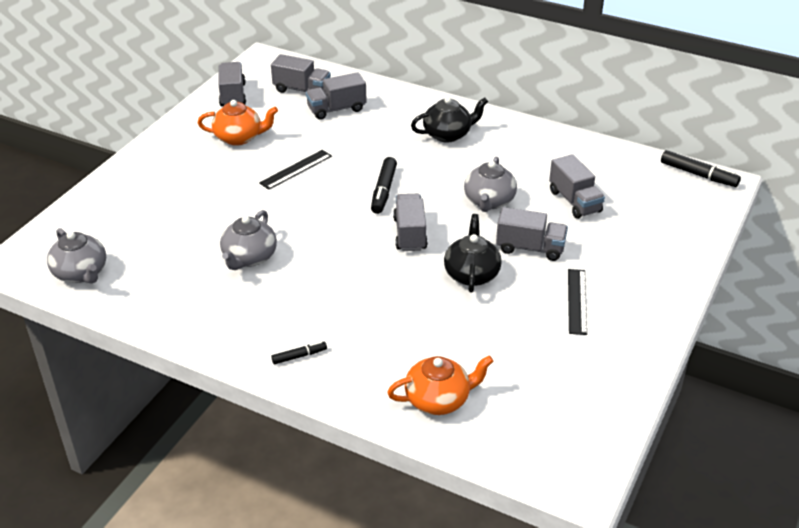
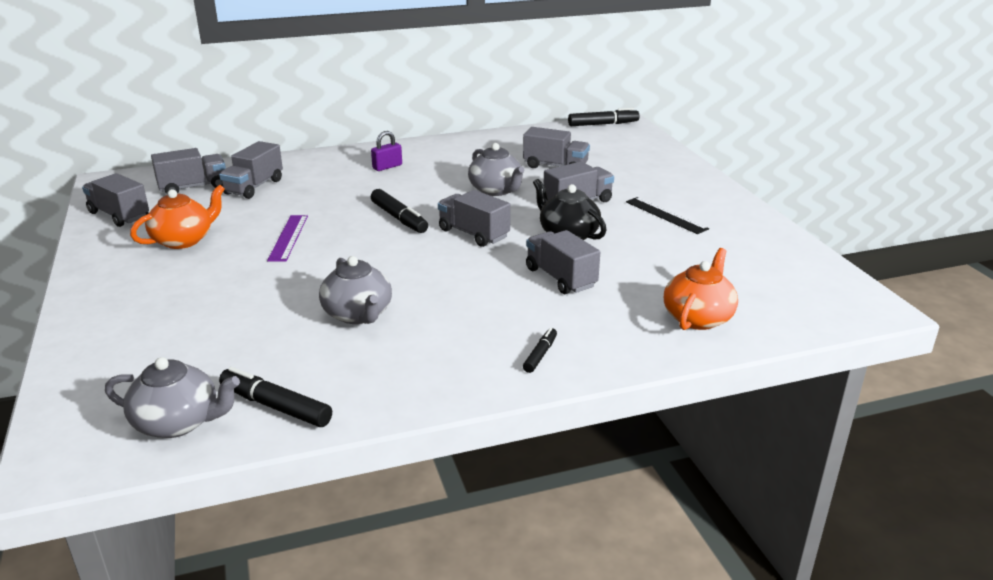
camera: 45 degrees left, 10 degrees down
black ruler [259,150,332,190] -> purple ruler [267,215,308,262]
black teapot [411,97,488,143] -> purple padlock [371,131,402,171]
none -> black marker [219,367,332,427]
none -> grey truck [526,230,600,294]

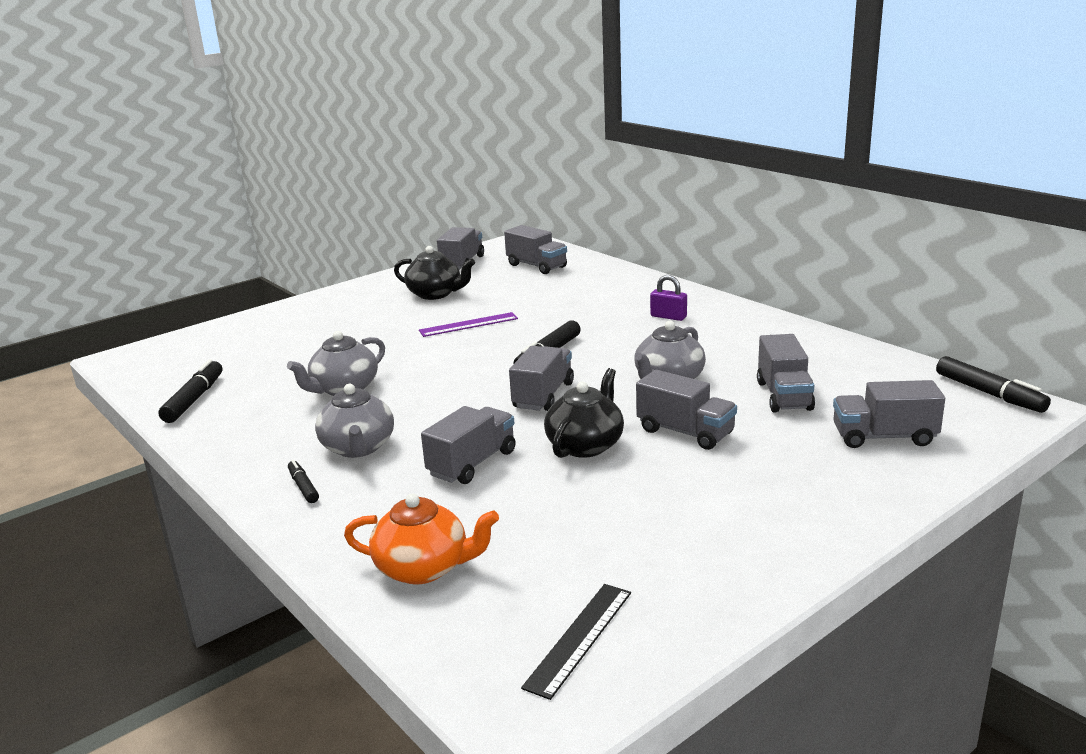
camera: 70 degrees right, 5 degrees down
grey teapot [105,357,240,438] -> grey teapot moved to [315,384,394,458]
orange teapot [130,185,225,249] -> black teapot [394,246,475,300]
grey truck [219,141,283,199] -> grey truck moved to [833,380,945,448]
black marker [523,328,557,373] -> black marker turned 120 degrees counterclockwise [288,460,319,503]
black ruler [626,197,709,234] -> black ruler moved to [521,584,631,700]

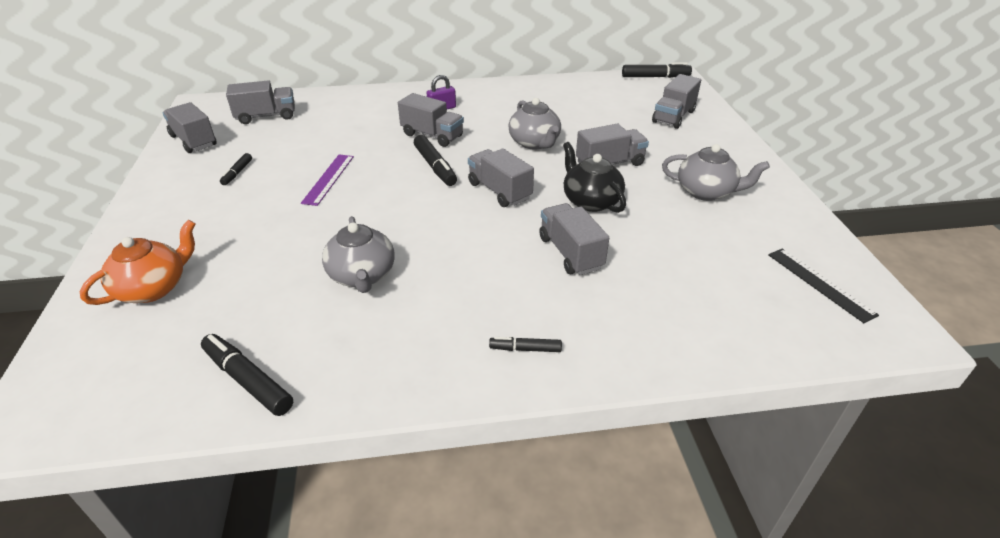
camera: 60 degrees left, 15 degrees up
grey teapot [315,384,394,458] -> grey teapot moved to [662,144,770,201]
orange teapot [344,494,499,584] -> orange teapot moved to [80,220,195,305]
black teapot [394,246,475,300] -> black marker [220,153,252,185]
grey truck [757,334,815,413] -> grey truck moved to [398,93,464,147]

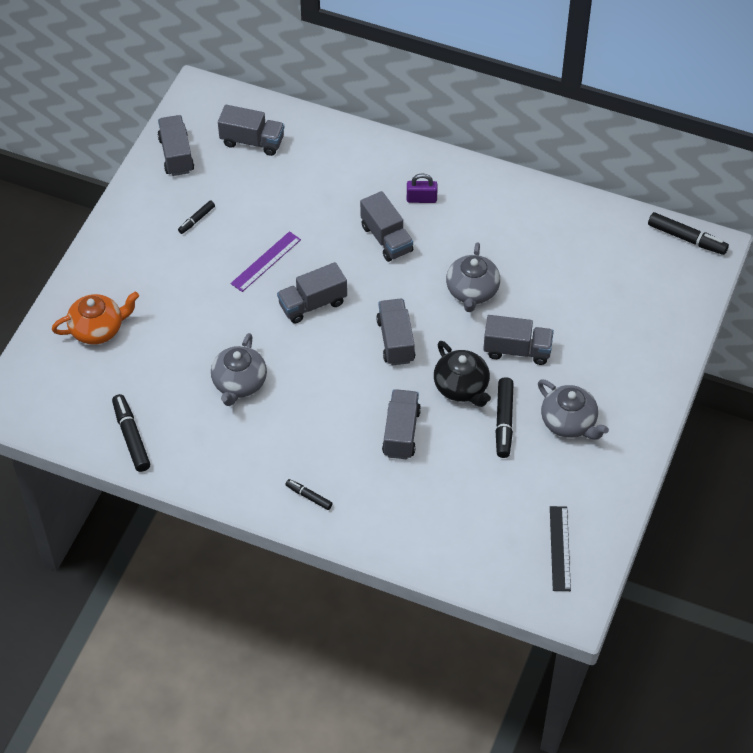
camera: 30 degrees right, 15 degrees up
black marker [414,135,457,186] -> black marker moved to [496,377,513,458]
black teapot [563,142,626,213] -> black teapot turned 150 degrees clockwise [434,341,491,407]
grey truck [652,74,701,129] -> grey truck moved to [277,262,347,323]

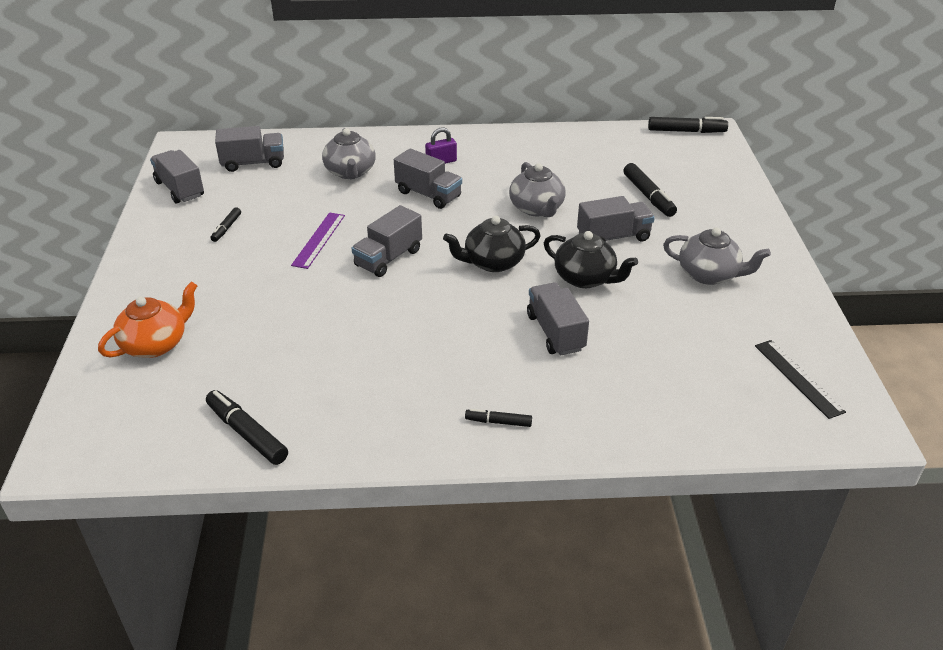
camera: 25 degrees left, 15 degrees down
grey teapot [211,333,267,406] -> grey teapot moved to [322,128,376,179]
grey truck [376,299,415,365] -> black teapot [443,216,541,272]
black marker [496,377,513,458] -> black marker moved to [623,163,677,217]

